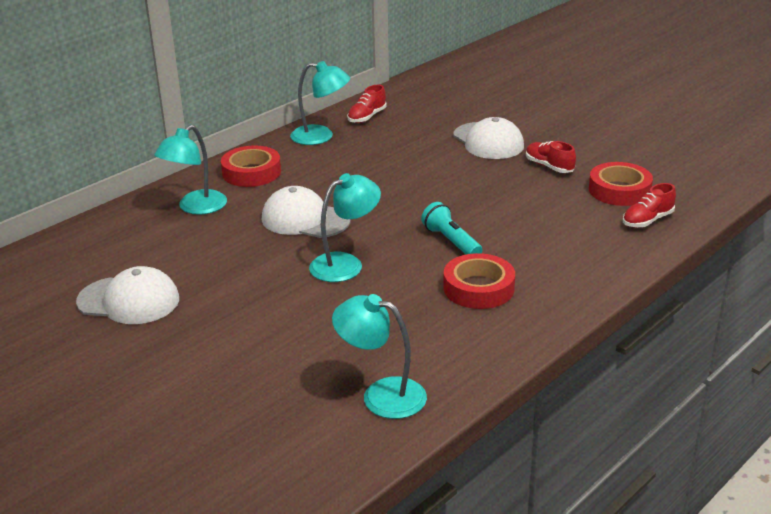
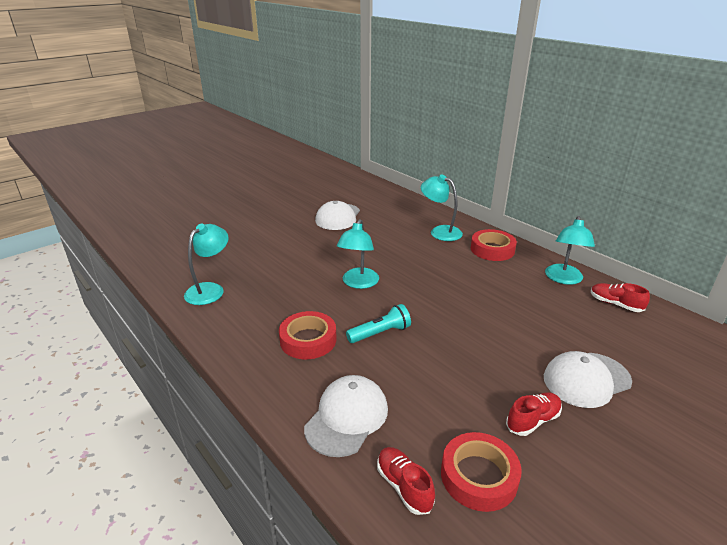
camera: 95 degrees right, 0 degrees up
white cap [262,186,351,238] -> white cap moved to [304,375,388,457]
turquoise lamp [309,173,381,282] -> turquoise lamp turned 45 degrees clockwise [337,219,379,289]

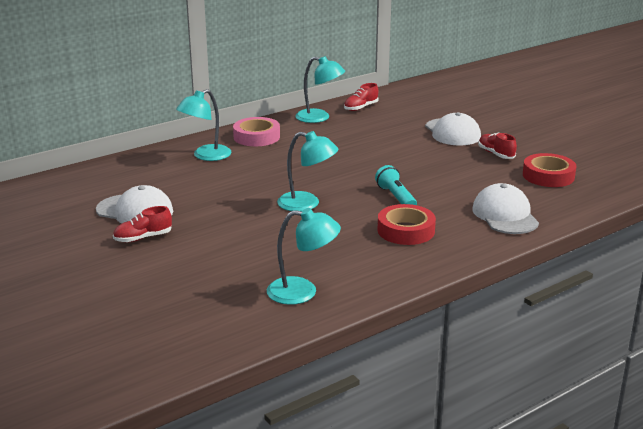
camera: 85 degrees left, 5 degrees down
turquoise lamp [184,224,229,305] -> turquoise lamp turned 150 degrees clockwise [267,208,341,305]
white cap [304,375,388,457] -> white cap turned 45 degrees clockwise [472,183,539,234]
red shoe [377,447,435,515] -> red shoe moved to [113,206,172,242]
red tape [471,229,517,261] -> pink tape [233,117,280,146]

